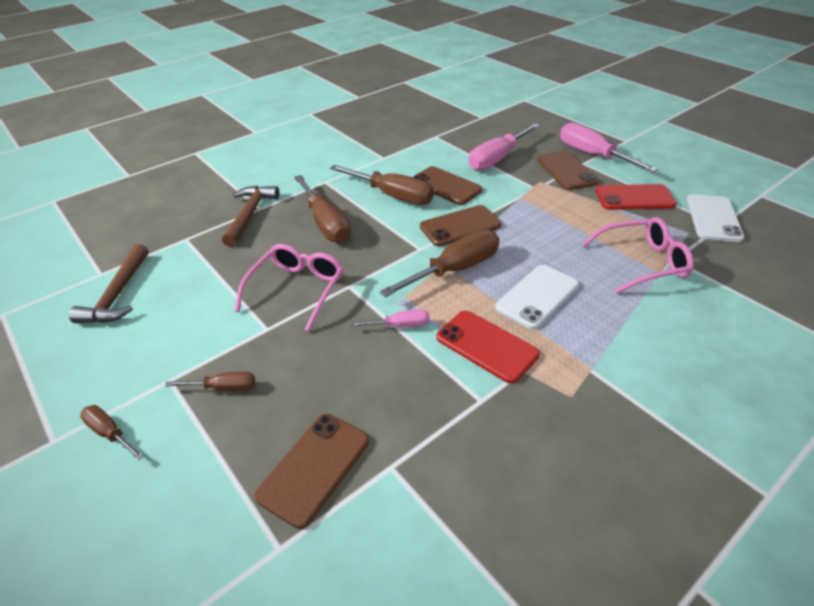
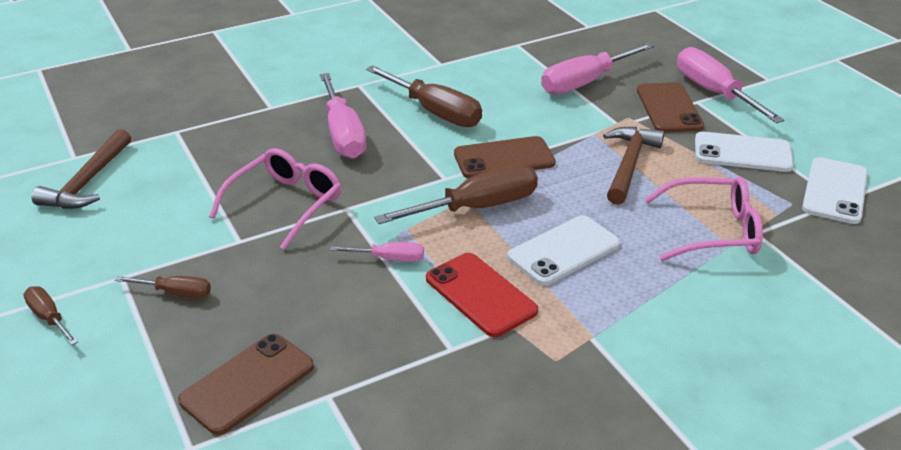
camera: 10 degrees right, 5 degrees down
brown hammer [222,185,279,247] -> brown hammer moved to [603,127,664,205]
brown screwdriver [294,175,351,243] -> pink screwdriver [320,73,367,159]
brown phone [413,166,483,205] -> none
red phone [595,184,677,210] -> white phone [695,132,794,172]

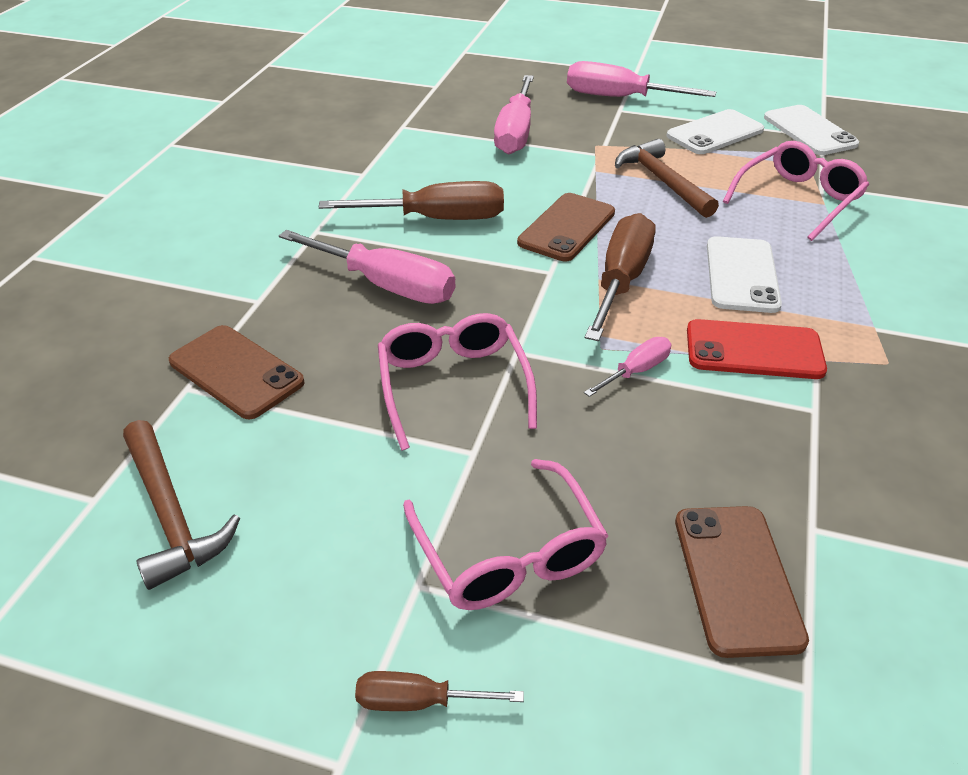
camera: 45 degrees left, 5 degrees up
brown screwdriver [115,276,211,298] -> pink glasses [403,459,608,610]
brown phone [637,82,704,133] -> brown phone moved to [169,325,305,419]

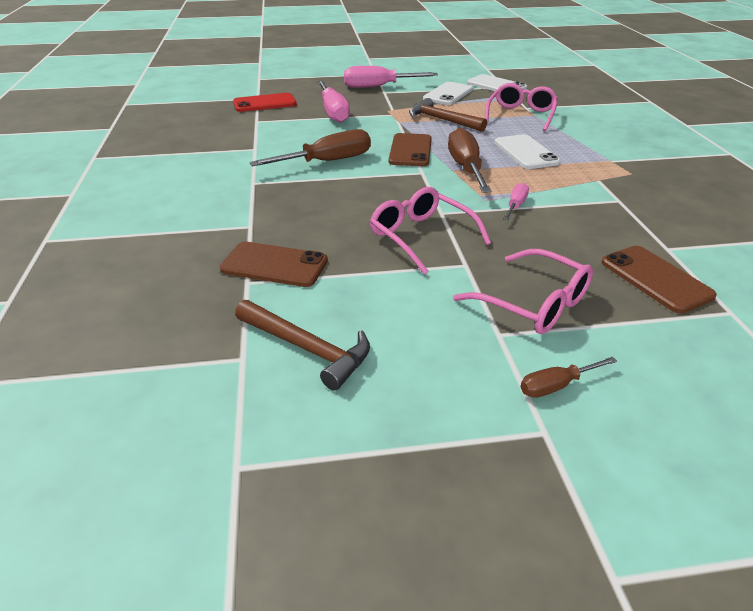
camera: 25 degrees left, 5 degrees down
pink screwdriver [279,230,456,304] -> none
red phone [687,319,827,379] -> red phone moved to [233,93,297,112]

